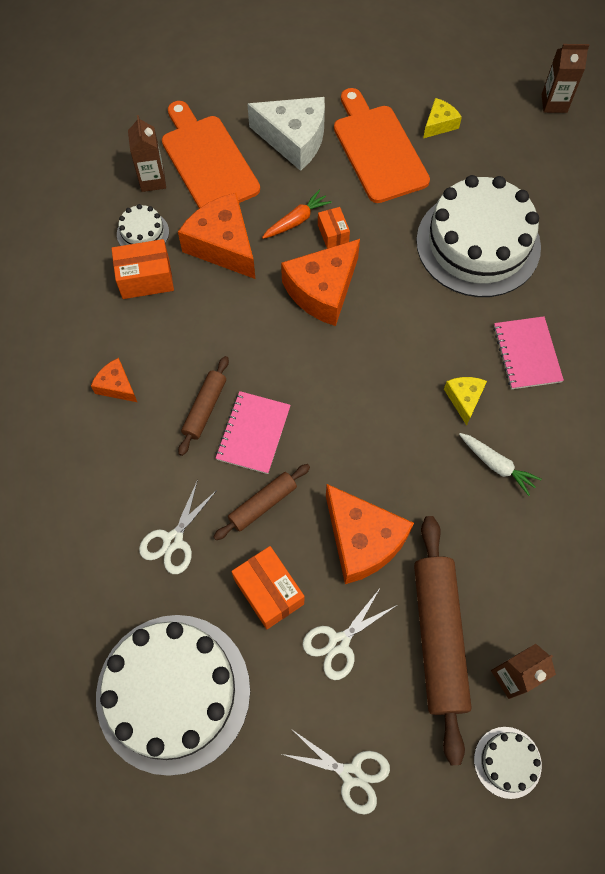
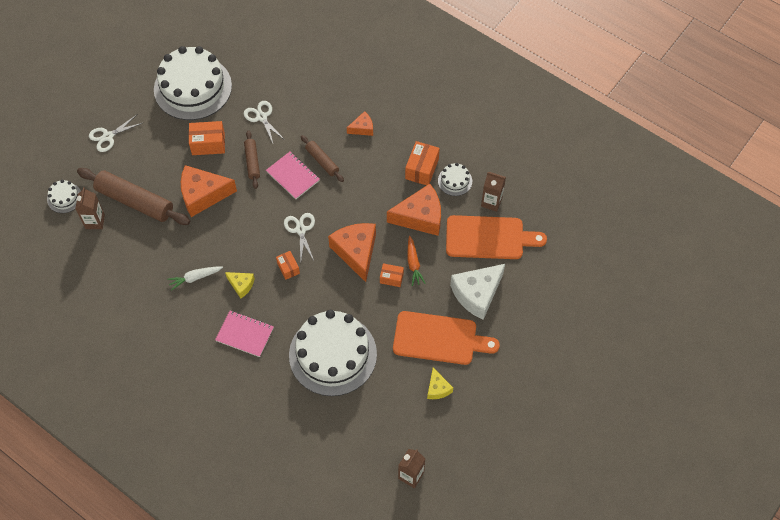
camera: 120 degrees right, 5 degrees down
white scissors [302,587,397,680] -> white scissors moved to [284,213,315,260]
none -> orange box [276,251,300,280]

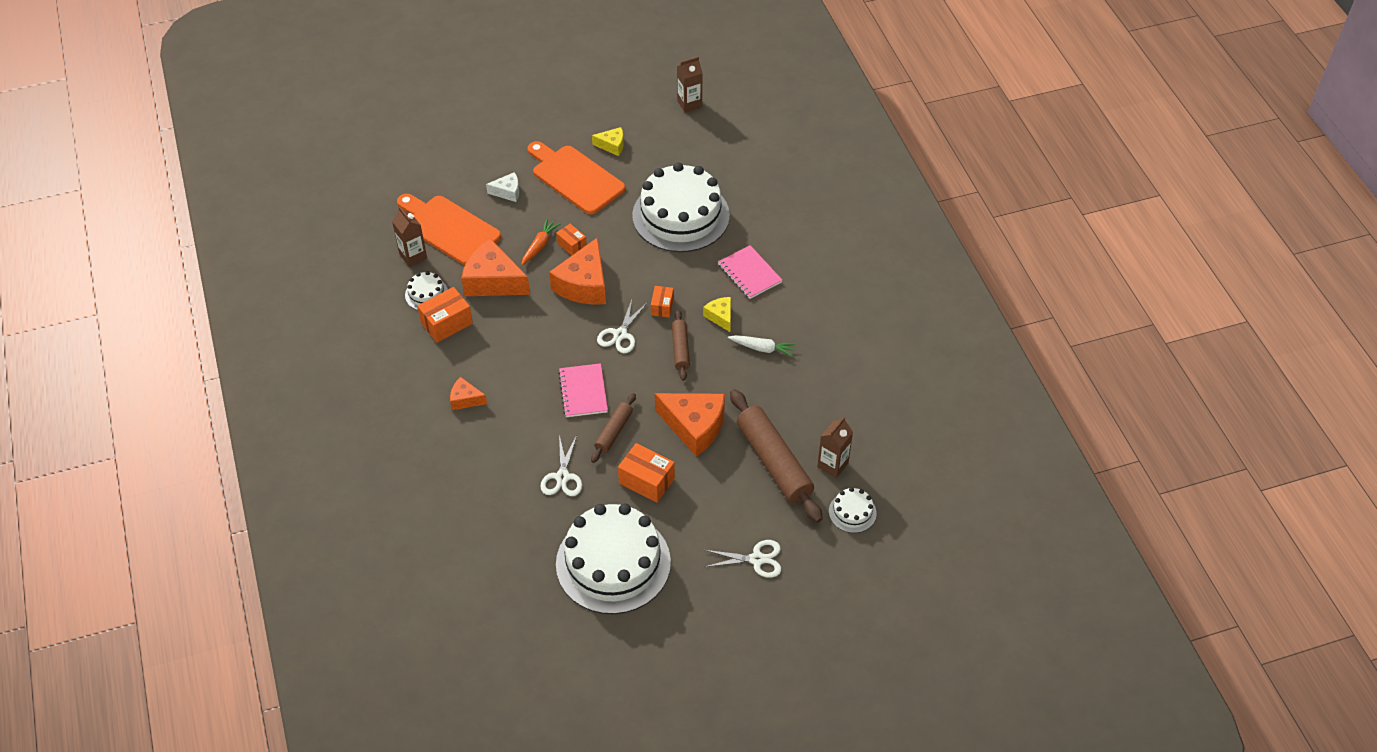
camera: 145 degrees left, 10 degrees down
brown rolling pin [301,135,344,182] -> brown rolling pin moved to [672,310,690,381]
yellow cheese [427,368,453,399] -> yellow cheese turned 75 degrees clockwise [592,127,624,156]
white cheese [450,264,505,320] -> white cheese [486,172,519,202], size x0.51

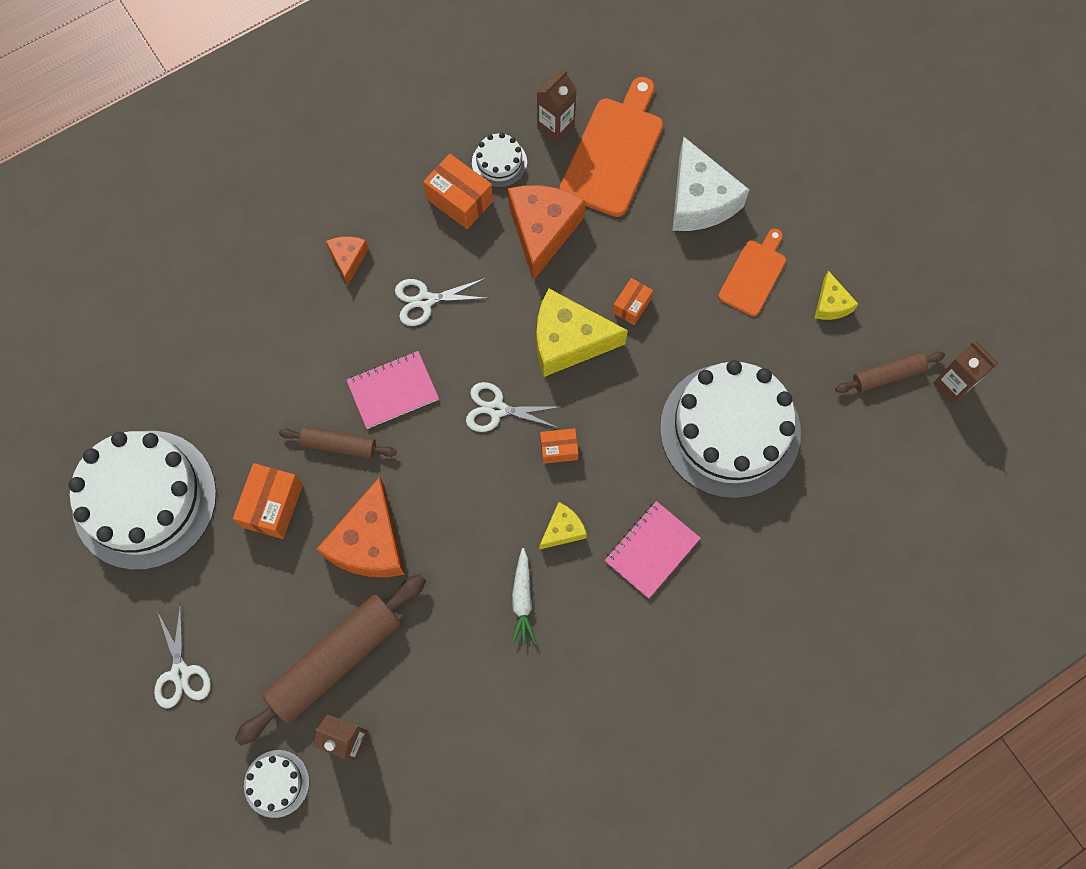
camera: 75 degrees right, 20 degrees up
white cheese [486,172,519,202] -> white cheese [672,137,749,231], size x1.95
orange carrot [521,219,561,265] -> none
orange cutting board [528,141,625,214] -> orange cutting board [718,229,786,316], size x0.60
white scissors [540,435,582,496] -> white scissors moved to [395,278,488,326]
orange cheese [549,237,606,305] -> yellow cheese [537,289,628,377]
brown rolling pin [672,310,690,381] -> brown rolling pin moved to [835,352,945,393]

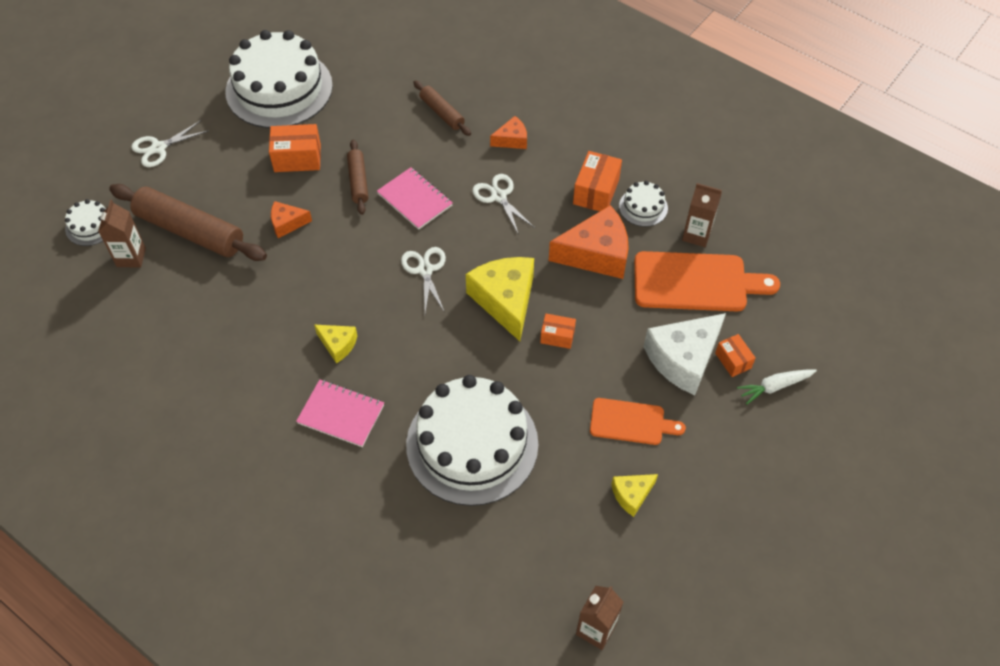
camera: 70 degrees right, 15 degrees down
orange cheese [316,477,405,577] -> orange cheese [271,201,312,238], size x0.51
white carrot [512,548,536,645] -> white carrot moved to [737,369,817,405]
orange box [540,428,579,464] -> orange box moved to [715,334,755,377]
brown rolling pin [835,352,945,393] -> brown rolling pin moved to [413,80,471,136]

